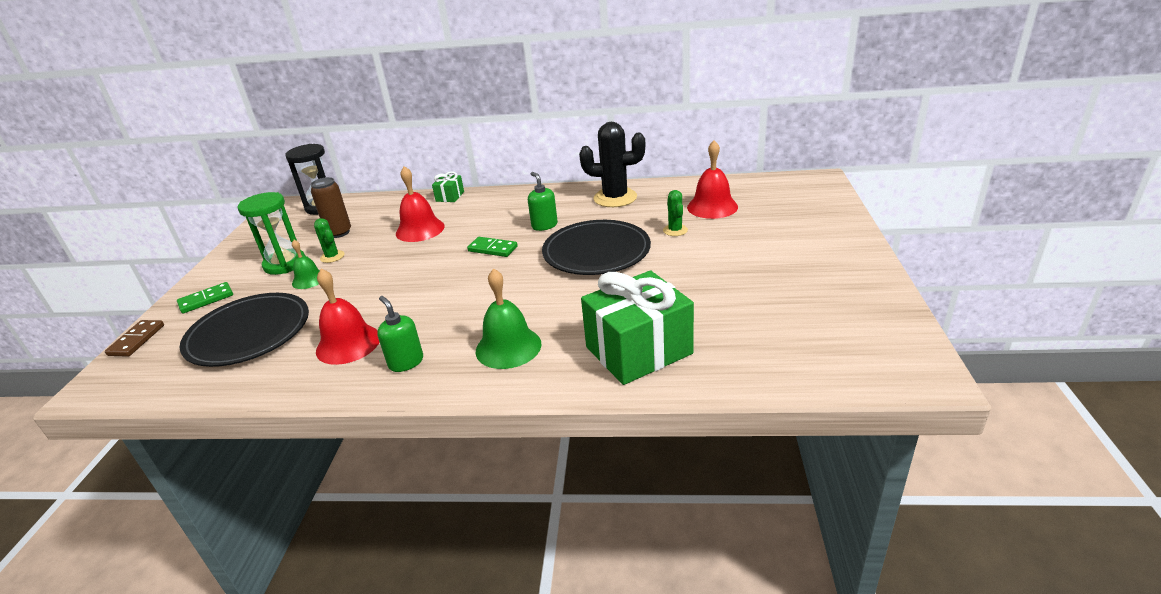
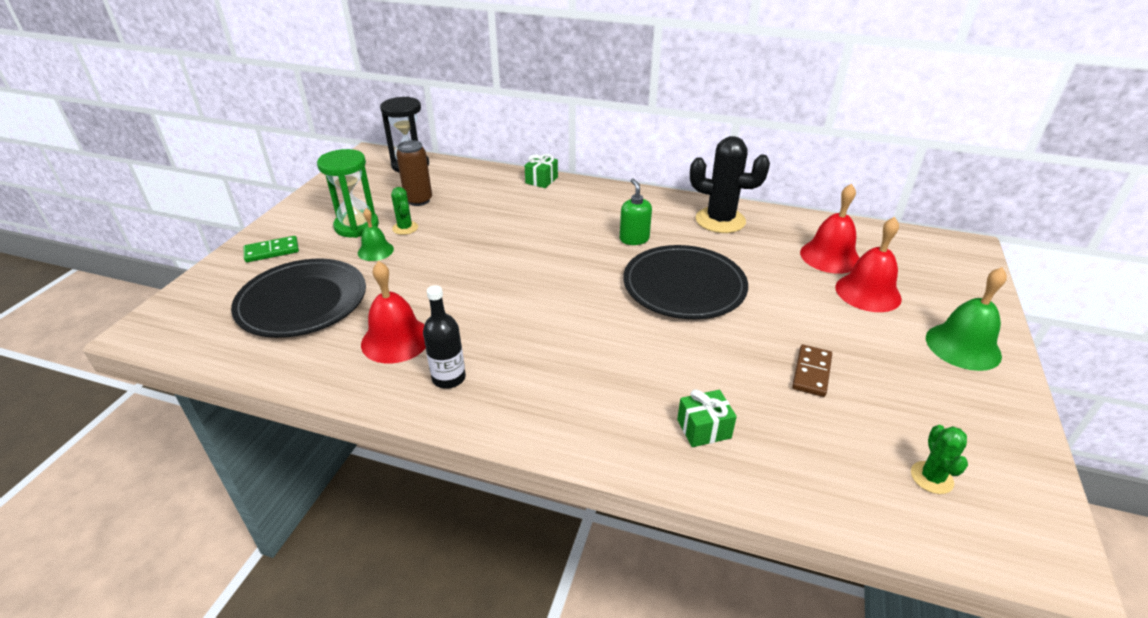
camera: 10 degrees right, 5 degrees up
brown domino [105,320,164,357] -> brown domino moved to [792,345,832,397]
green soap dispenser [377,296,423,372] -> black bottle [423,285,466,389]
red bell [396,166,445,242] -> red bell moved to [835,217,902,312]
green domino [467,237,518,257] -> none
green bell [476,268,542,369] -> green bell moved to [926,267,1007,371]
green gift [581,270,694,385] -> green gift [677,389,737,447], size x0.45
green cactus [663,190,688,236] -> green cactus moved to [911,425,968,494]

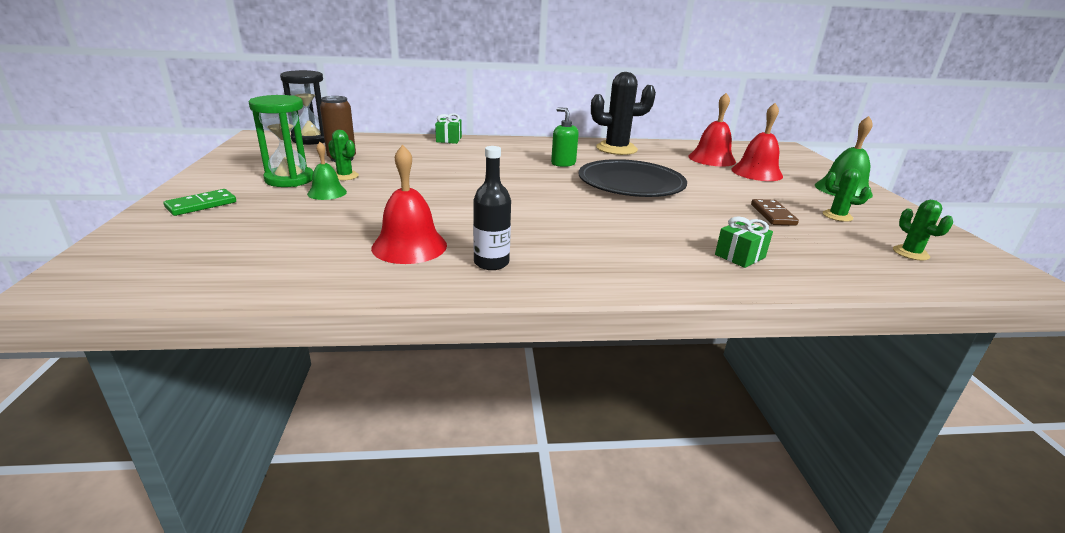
camera: 25 degrees left, 10 degrees down
black plate [231,259,366,338] -> none
none -> green cactus [823,168,871,222]

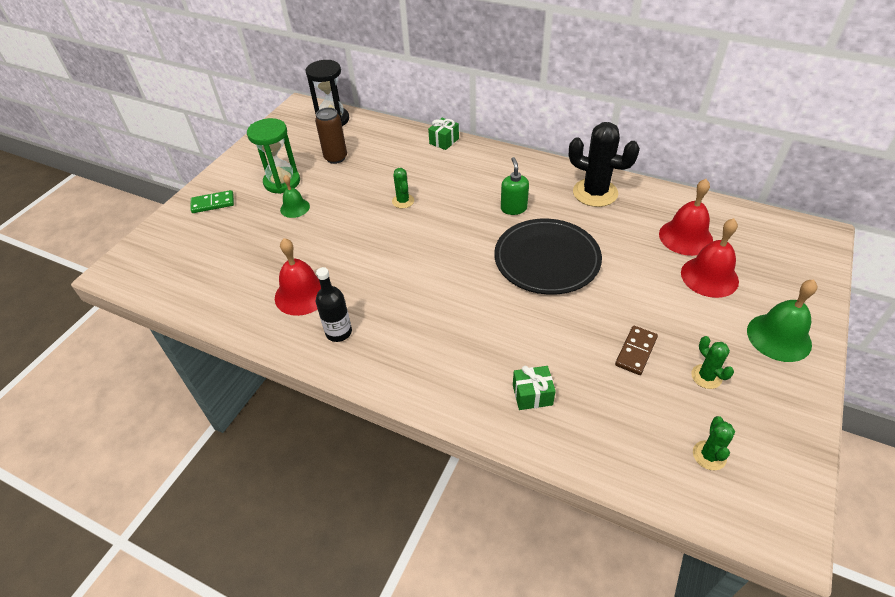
camera: 35 degrees right, 20 degrees up
green cactus [328,130,359,180] -> green cactus moved to [392,168,414,208]

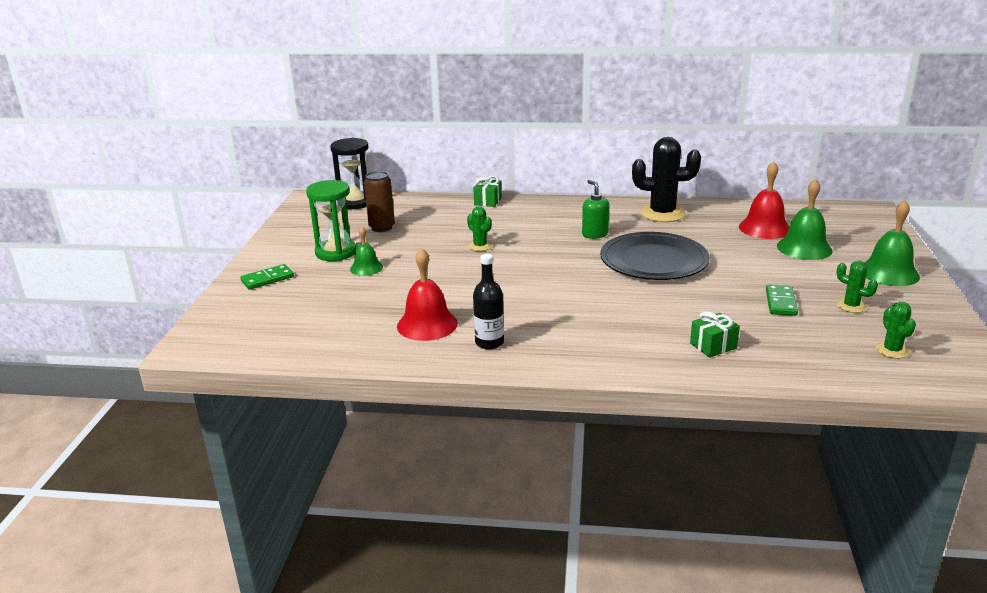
camera: 20 degrees left, 20 degrees down
brown domino [615,326,658,375] -> green domino [766,285,798,316]
red bell [681,218,739,298] -> green bell [777,178,832,260]

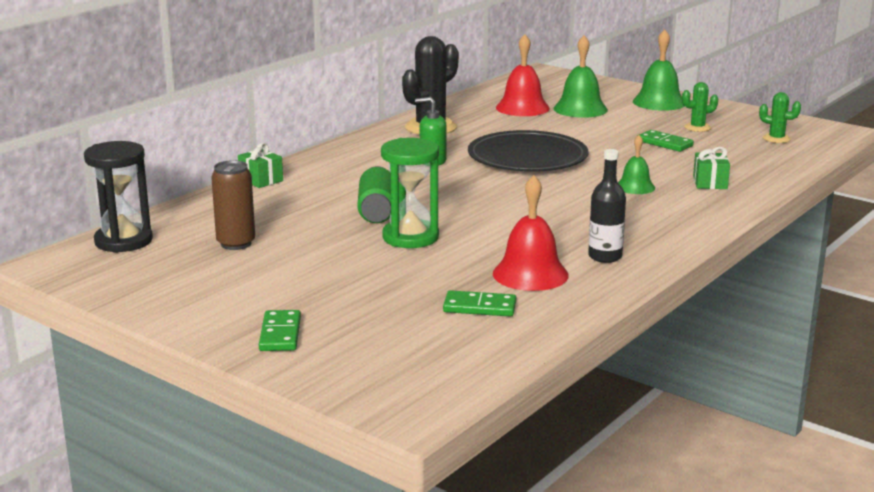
camera: 60 degrees left, 5 degrees down
green hourglass [306,180,356,261] -> green hourglass moved to [381,138,439,248]
green bell [350,226,383,276] -> green bell moved to [618,135,655,194]
green cactus [467,206,492,251] -> green can [357,166,391,223]
none -> green domino [443,290,516,317]

